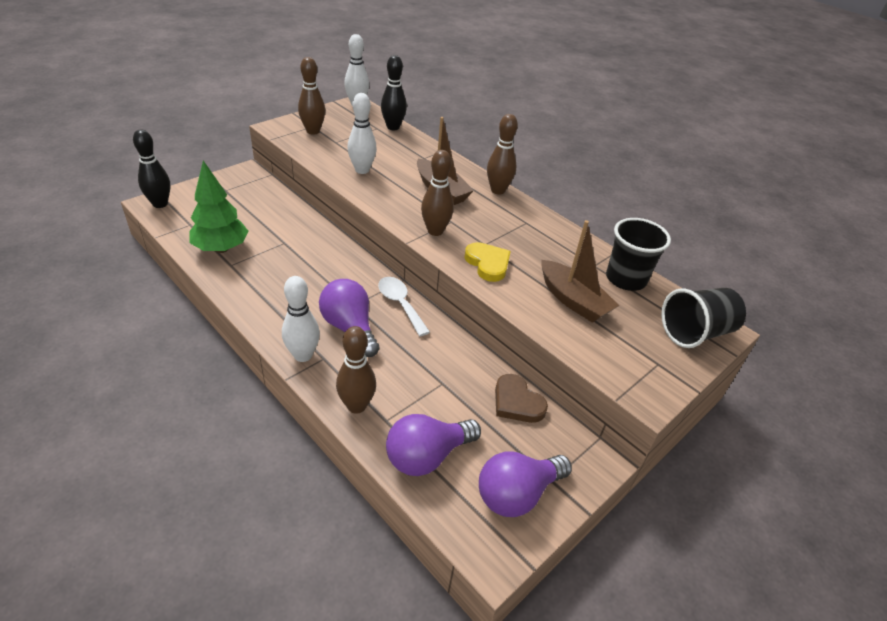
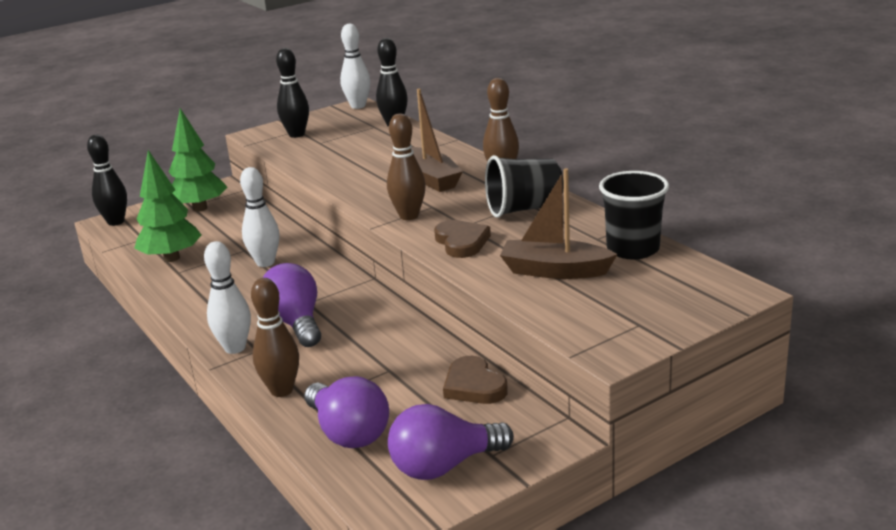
camera: 15 degrees right, 15 degrees down
brown bowling pin [298,57,325,134] -> black bowling pin [276,48,309,138]
white bowling pin [347,93,377,174] -> white bowling pin moved to [240,167,279,267]
white spoon [378,277,430,336] -> none
purple light bulb [386,414,481,476] -> purple light bulb turned 105 degrees counterclockwise [304,376,389,448]
yellow heart [464,242,511,282] -> brown heart [434,220,491,258]
brown boat [541,220,619,323] -> brown boat turned 135 degrees clockwise [500,168,618,279]
black cup [661,288,746,348] -> black cup moved to [485,155,564,218]
none -> green tree [169,108,227,212]

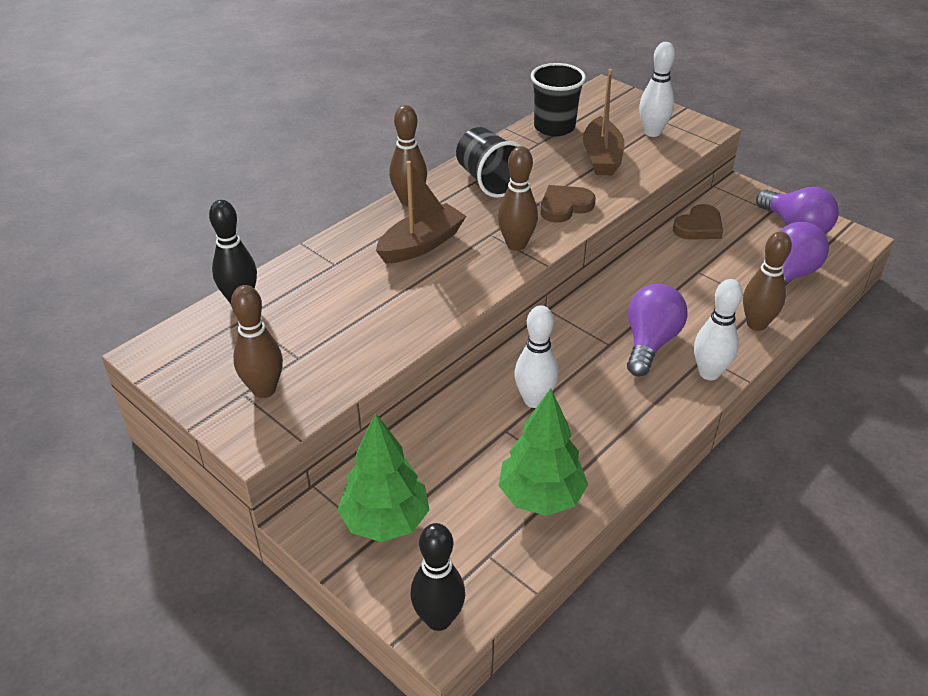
camera: 105 degrees left, 15 degrees up
purple light bulb [263,263,321,347] -> purple light bulb turned 150 degrees clockwise [627,284,688,377]
black bowling pin [276,48,309,138] -> brown bowling pin [231,285,283,398]
white bowling pin [340,24,370,109] -> white bowling pin moved to [639,42,675,137]

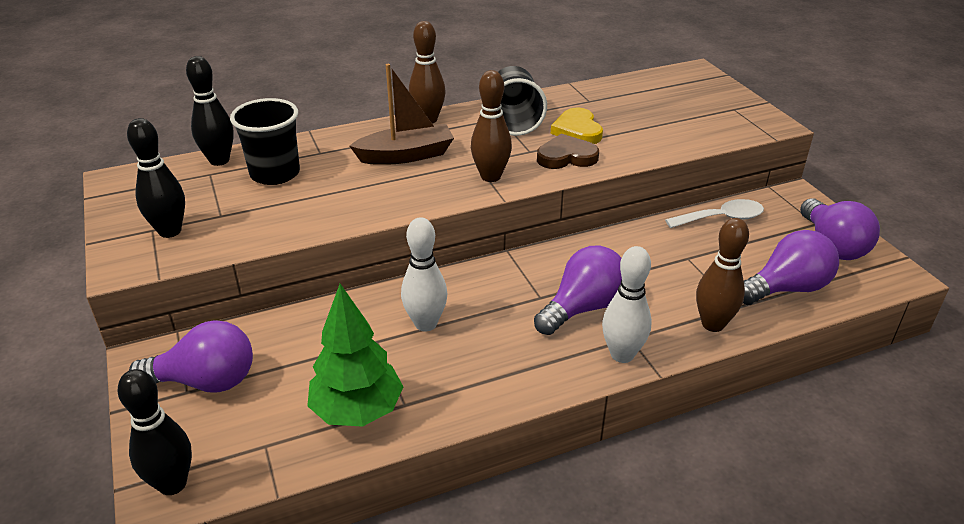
camera: 25 degrees right, 5 degrees down
brown bowling pin [231,285,283,398] -> black bowling pin [127,118,185,238]
green tree [338,413,429,542] -> purple light bulb [129,320,253,393]
black cup [531,63,586,136] -> black cup moved to [230,98,300,185]
brown boat [583,69,624,175] -> none
white bowling pin [639,42,675,137] -> none
brown heart [673,204,723,240] -> white spoon [665,199,764,228]
none -> yellow heart [551,108,603,144]

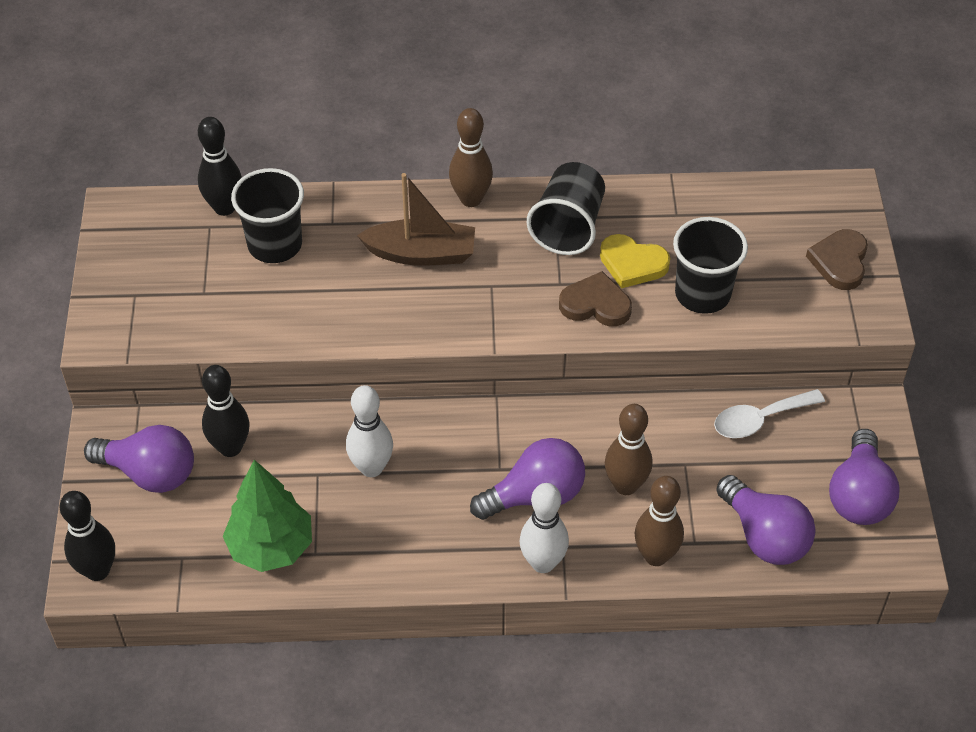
camera: 20 degrees right, 15 degrees up
black bowling pin [127,118,185,238] -> black bowling pin moved to [202,365,249,457]
brown bowling pin [471,70,512,182] -> brown bowling pin moved to [605,404,652,495]
yellow heart [551,108,603,144] -> yellow heart turned 75 degrees counterclockwise [600,234,670,288]
white spoon [665,199,764,228] -> white spoon turned 150 degrees clockwise [714,389,825,438]
purple light bulb [743,230,839,305] -> purple light bulb turned 60 degrees clockwise [716,475,816,565]
none -> black cup [673,217,748,314]
none -> brown heart [806,229,868,290]

